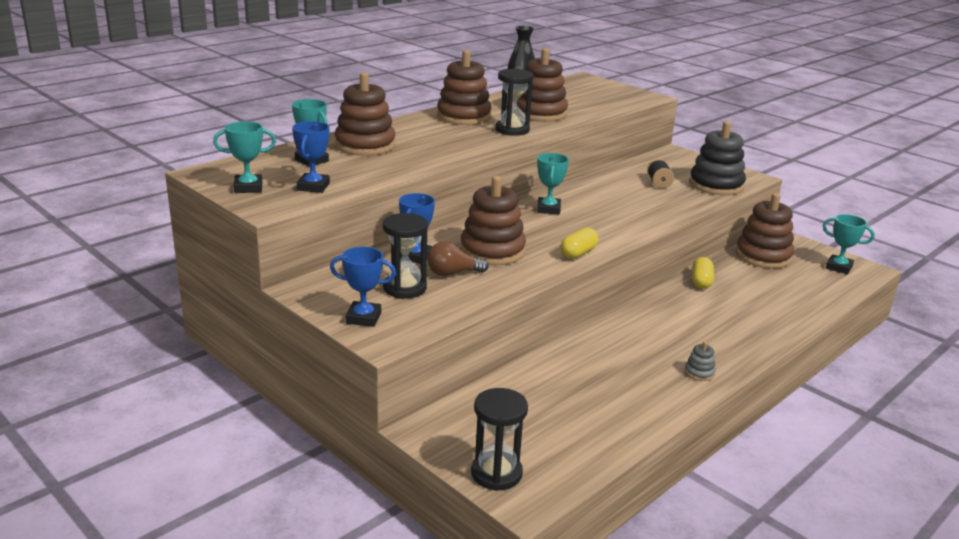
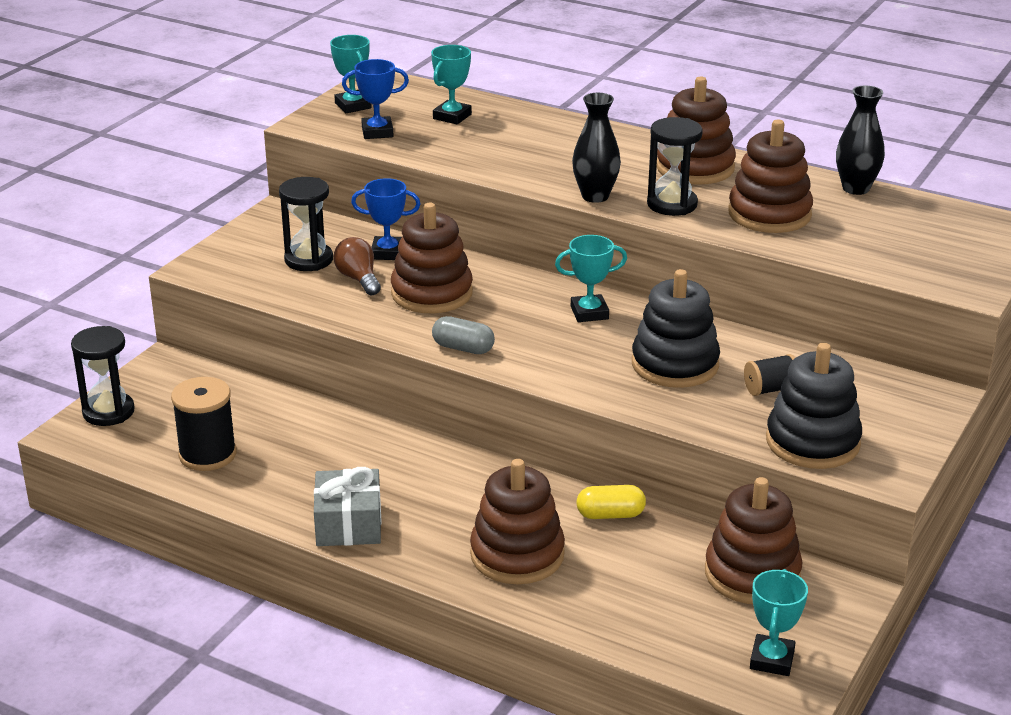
camera: 75 degrees right, 5 degrees up
blue trophy [330,247,396,327] -> none
brown stacking toy [335,72,395,156] -> brown stacking toy moved to [470,459,565,584]
yellow capsule [560,227,599,259] -> grey capsule [432,316,495,354]
grey stacking toy [685,341,716,381] -> grey gift [314,467,381,546]
none -> black spool [171,377,237,471]
none -> black vase [572,93,621,203]
none -> black stacking toy [632,269,720,388]

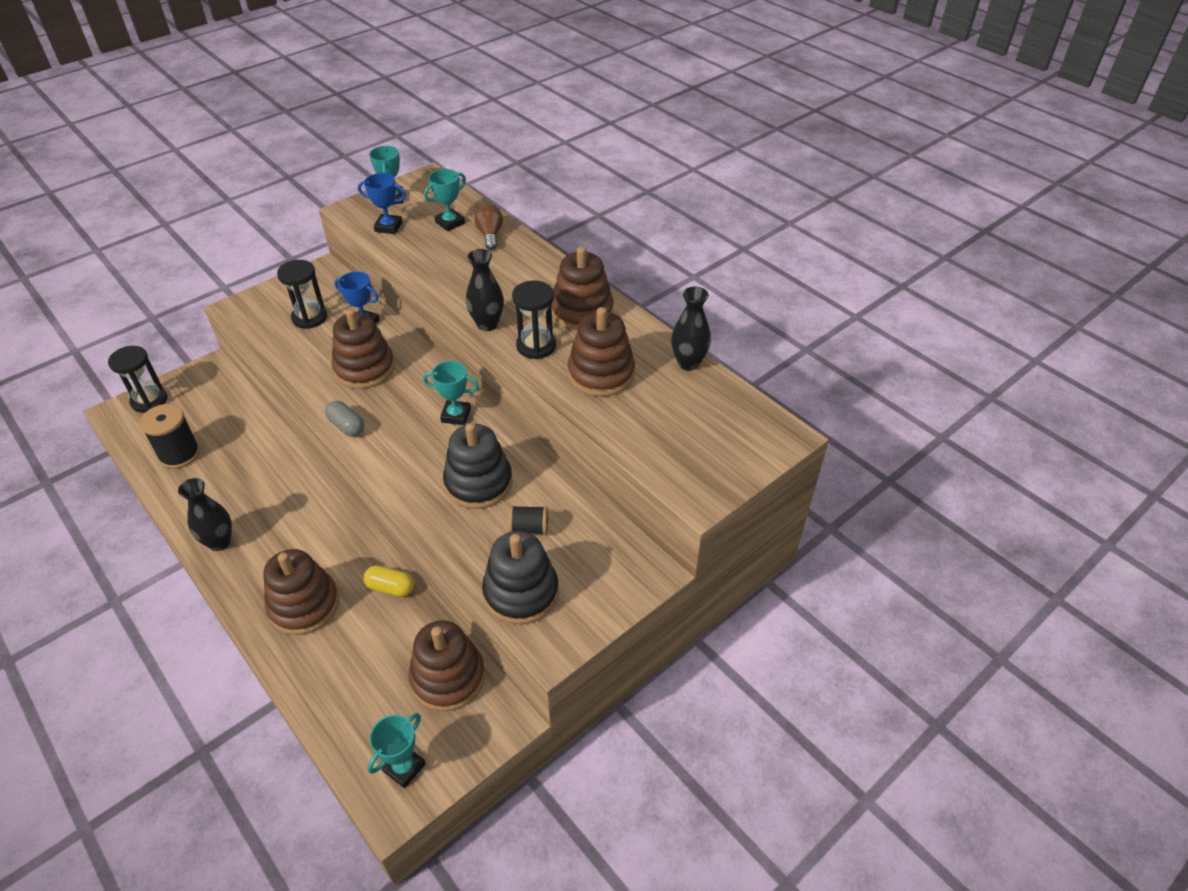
camera: 20 degrees right, 15 degrees up
grey gift [314,467,381,546] -> black vase [178,478,232,551]
brown light bulb [334,237,381,295] -> brown light bulb moved to [474,205,503,250]

